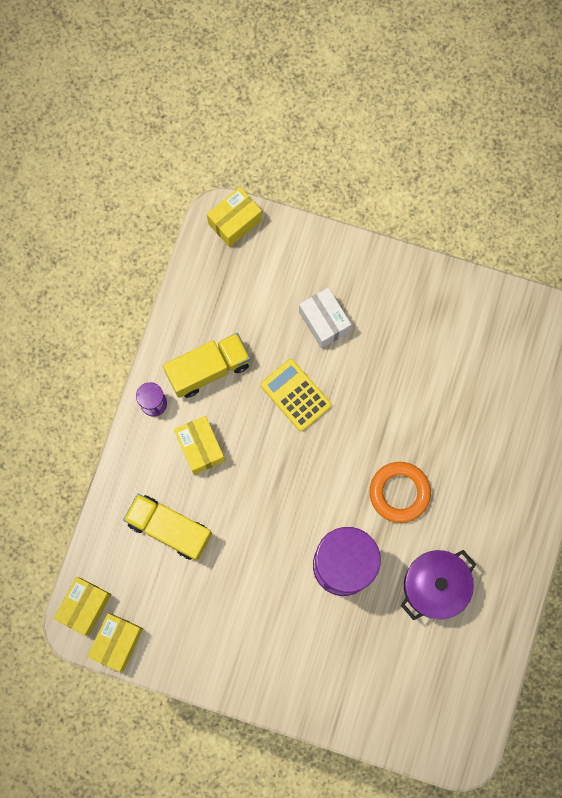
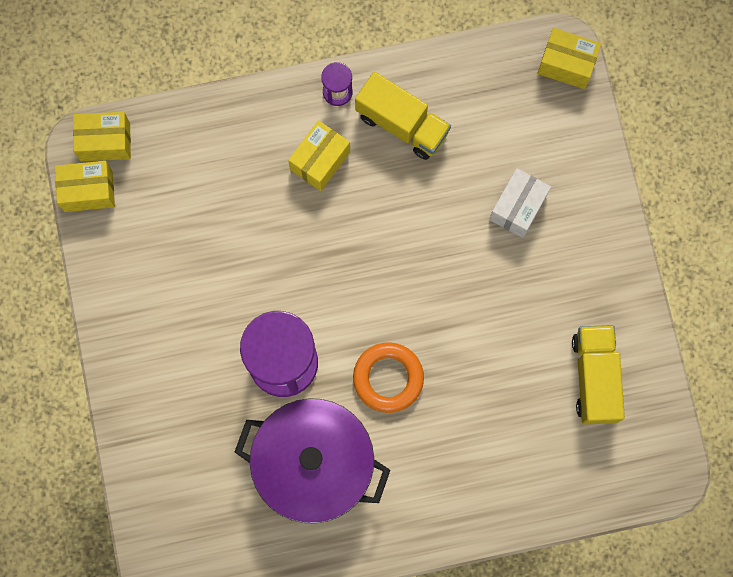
camera: 60 degrees right, 0 degrees up
yellow truck [123,494,212,561] -> yellow truck moved to [572,325,625,425]
yellow calculator [261,359,331,431] -> none
purple pot [401,550,476,620] -> purple pot [235,398,390,524], size x1.55

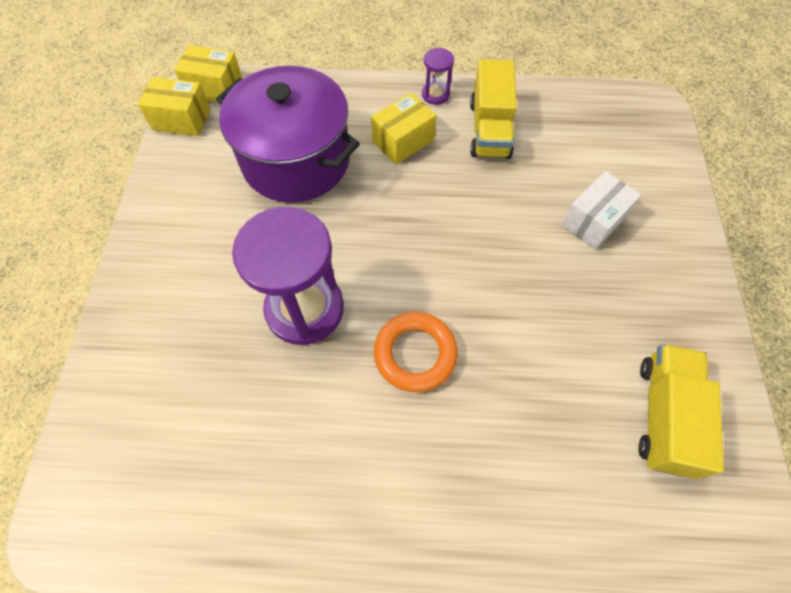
camera: 15 degrees right, 15 degrees down
purple pot [235,398,390,524] -> purple pot moved to [216,66,360,203]
yellow truck [355,72,451,160] -> yellow truck turned 45 degrees clockwise [470,59,517,159]
yellow box [538,28,601,89] -> none

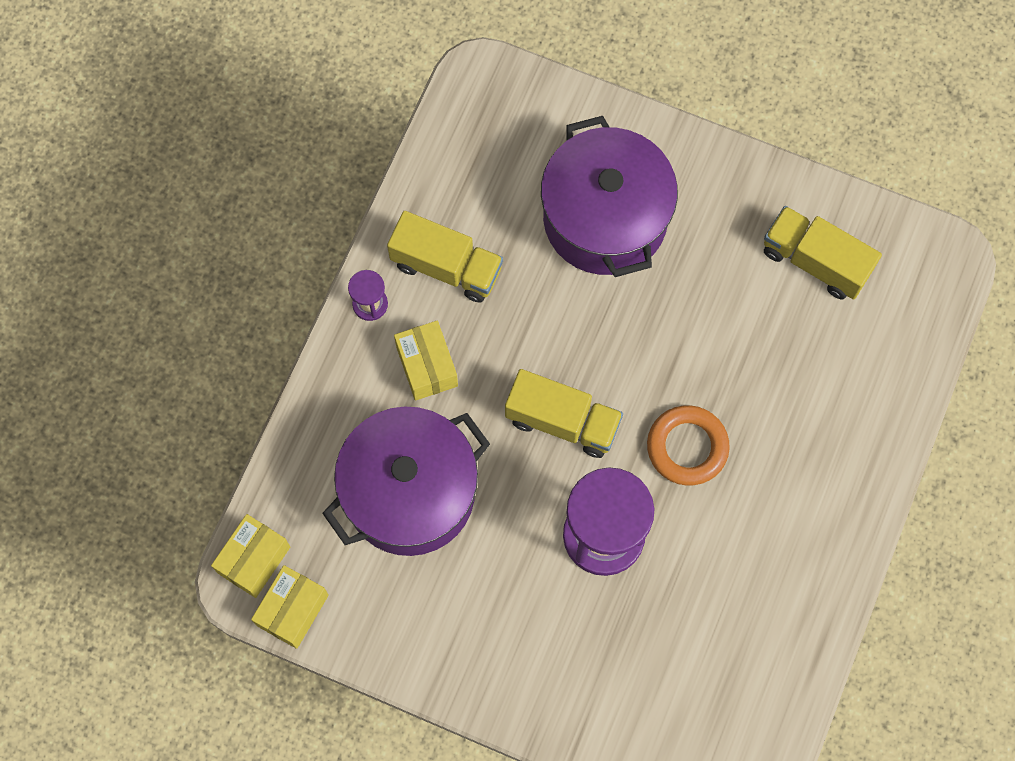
camera: 70 degrees left, 10 degrees up
white box [562,171,641,250] -> purple pot [541,116,678,277]
none -> yellow truck [505,369,623,458]

